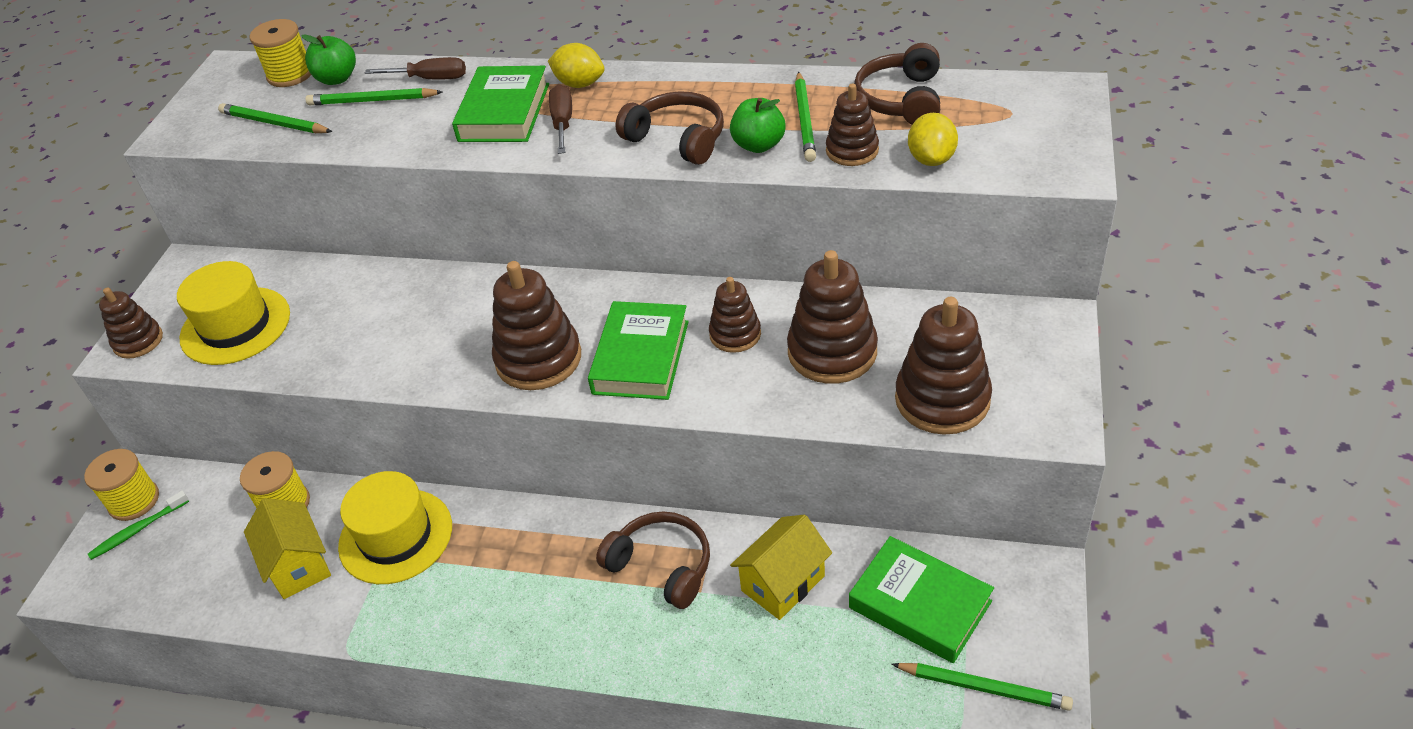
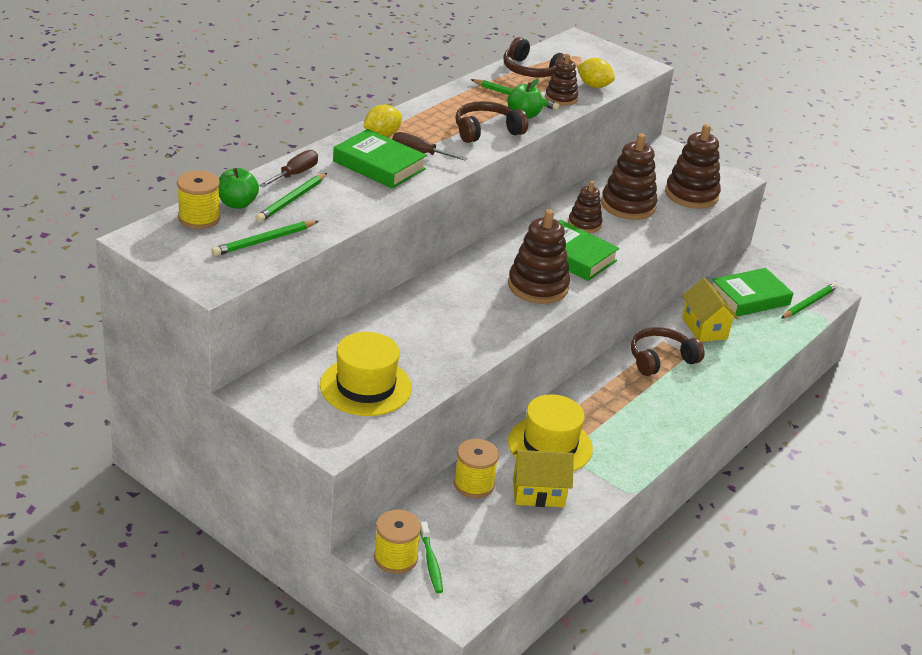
camera: 70 degrees left, 10 degrees down
brown stacking toy [99,287,163,359] -> none

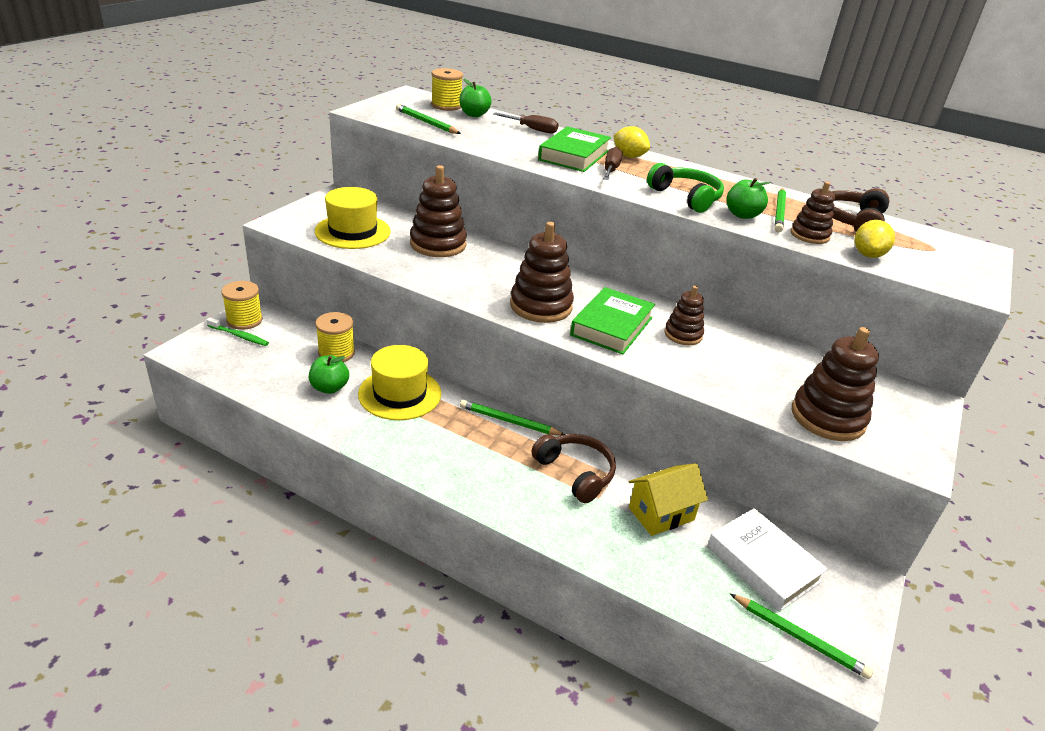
camera: 80 degrees right, 0 degrees up
green pencil [255,173,327,222] -> green pencil moved to [460,400,565,436]
green toothbrush [420,522,443,593] -> green toothbrush turned 135 degrees counterclockwise [206,317,269,346]
brown headphones [455,101,528,143] -> green headphones [647,163,724,213]
yellow house [513,450,574,507] -> green apple [309,355,349,394]
brown stacking toy [601,133,658,220] -> brown stacking toy moved to [410,165,467,257]
green book [712,268,793,317] -> white book [707,508,828,612]

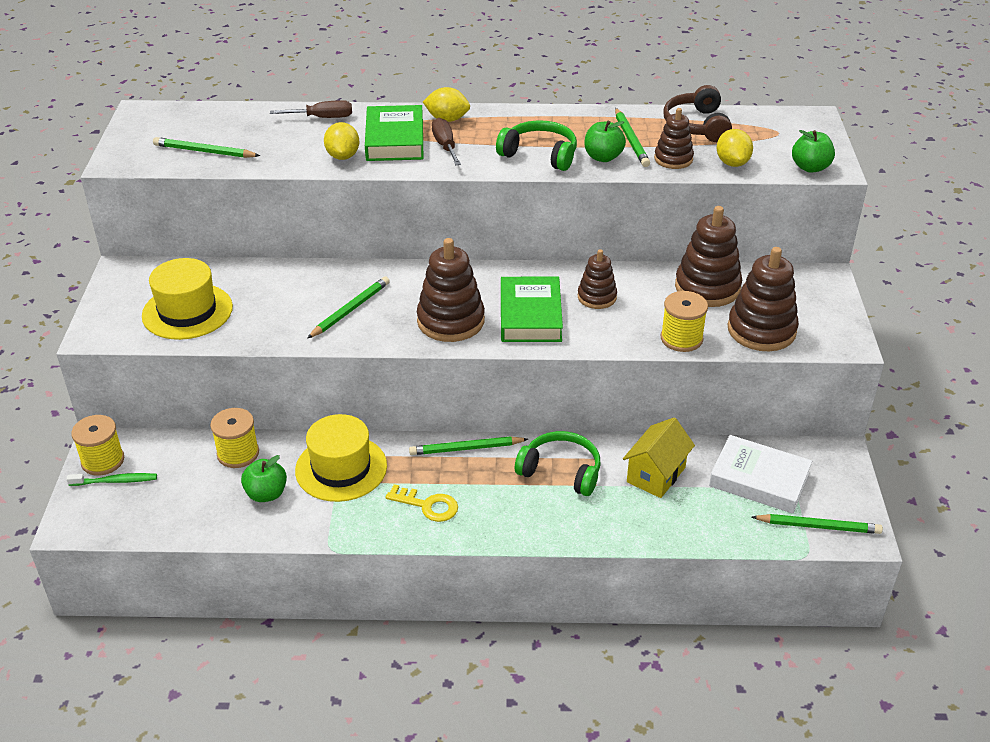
camera: 25 degrees left, 5 degrees up
brown stacking toy [410,165,467,257] -> brown stacking toy moved to [675,206,742,307]
yellow spool [431,68,463,111] -> yellow spool moved to [661,291,708,352]
green apple [459,79,492,117] -> green apple moved to [792,130,835,173]
brown headphones [532,434,616,503] -> green headphones [515,431,601,496]
none -> green pencil [307,277,390,339]
none -> yellow lemon [324,122,359,160]
none -> yellow key [386,484,458,522]

